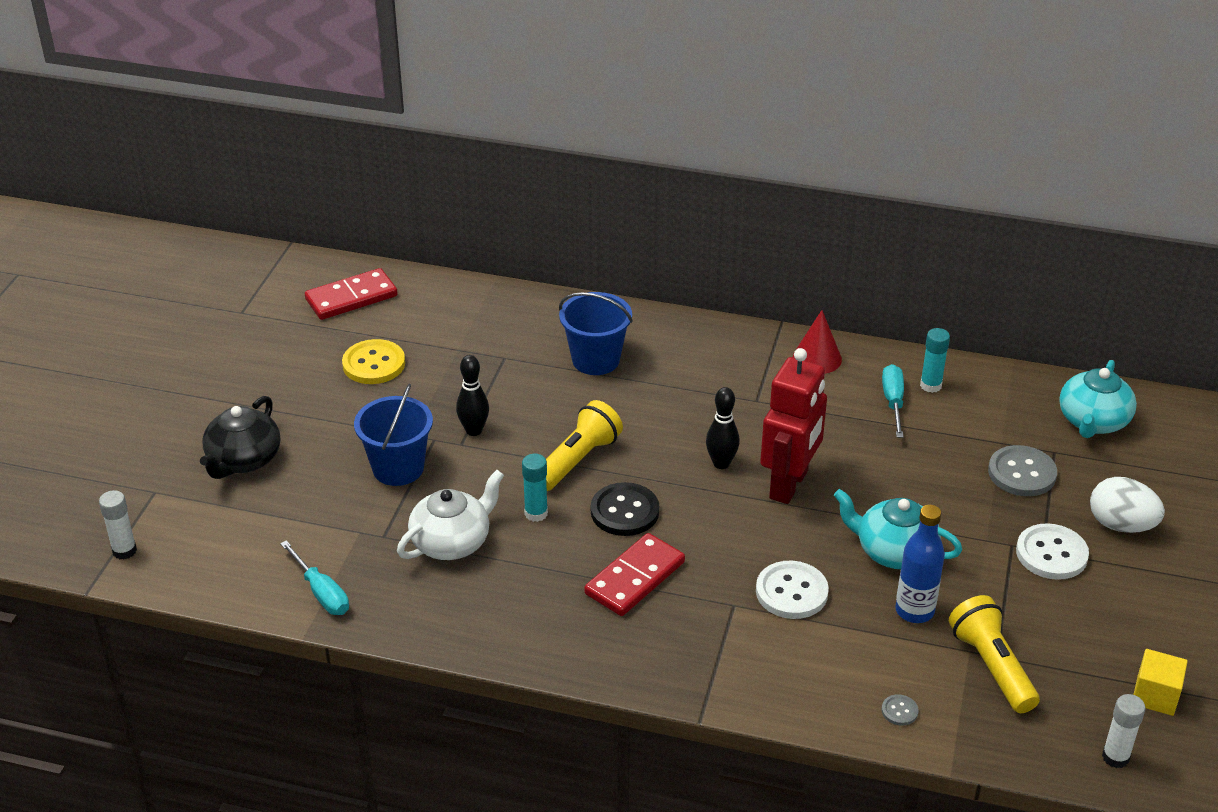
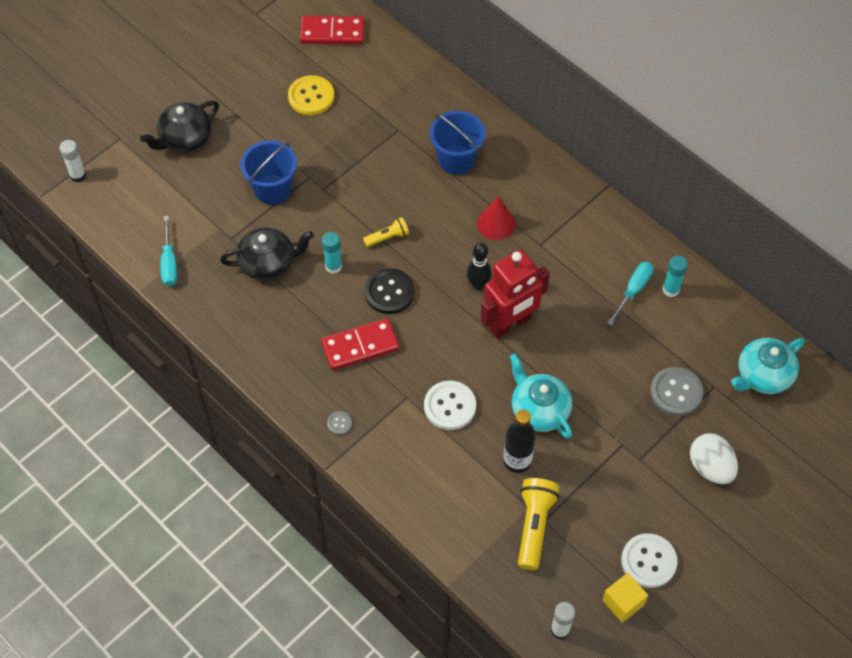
camera: 30 degrees right, 20 degrees up
white teapot [397,470,504,560] -> black teapot [220,227,314,281]
black bowling pin [456,355,489,436] -> none
yellow flashlight [546,400,623,491] -> yellow flashlight [363,217,409,247], size x0.57
red cone [793,310,842,374] -> red cone moved to [477,196,516,240]
grey button [882,694,919,726] -> grey button moved to [327,411,352,435]
blue bottle [895,505,945,623] -> black bottle [503,410,536,473]
white button [1016,523,1089,580] -> white button moved to [621,533,678,588]

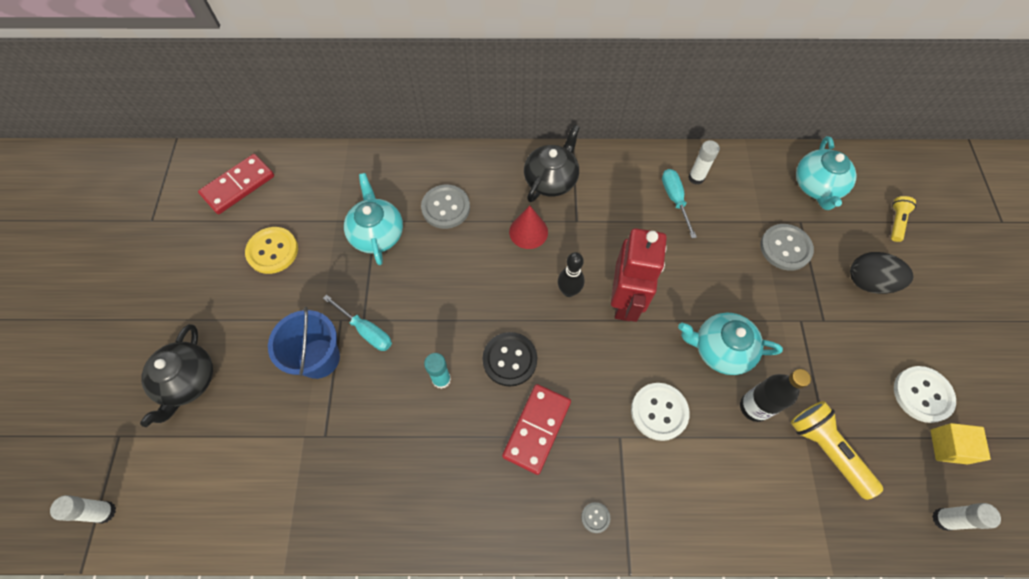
camera: 45 degrees left, 5 degrees up
turquoise screwdriver [161,216,177,286] -> turquoise screwdriver moved to [323,295,392,351]
black teapot [220,227,314,281] -> black teapot moved to [524,124,580,202]
yellow flashlight [363,217,409,247] -> yellow flashlight moved to [891,196,916,242]
blue bucket [430,111,485,175] -> grey button [421,185,470,229]
turquoise glue stick [663,255,688,297] -> white glue stick [688,140,720,184]
white egg [690,433,738,484] -> black egg [850,252,913,294]
none -> turquoise teapot [344,173,403,265]

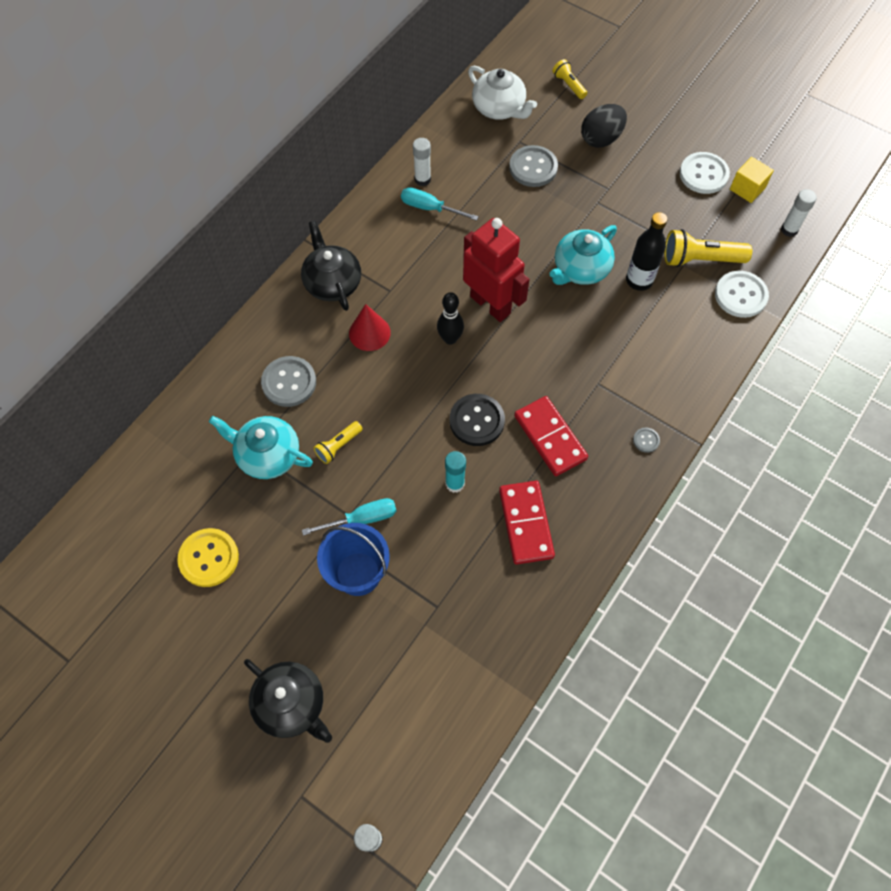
camera: 55 degrees left, 0 degrees up
red domino [198,154,274,214] -> red domino moved to [499,481,555,565]
white button [631,383,690,441] -> white button moved to [715,271,769,318]
turquoise teapot [796,136,856,210] -> white teapot [468,66,537,120]
none -> yellow flashlight [314,421,363,464]

